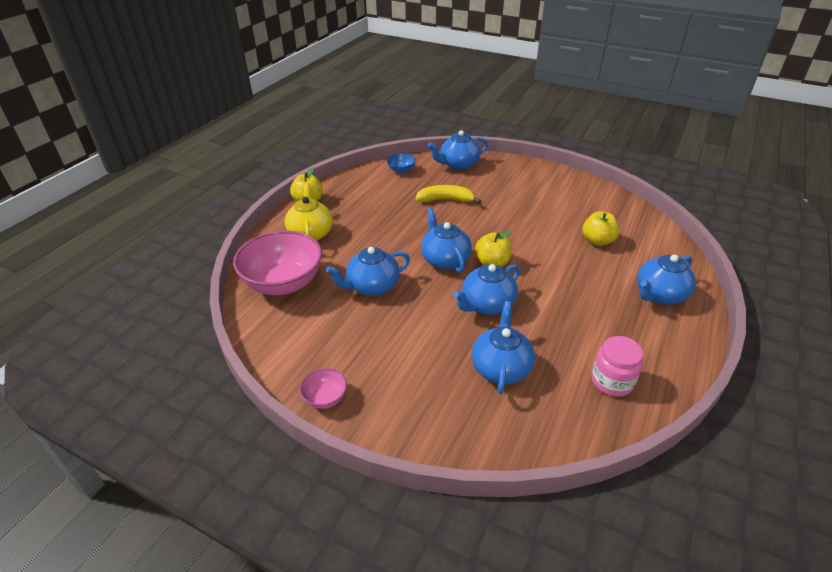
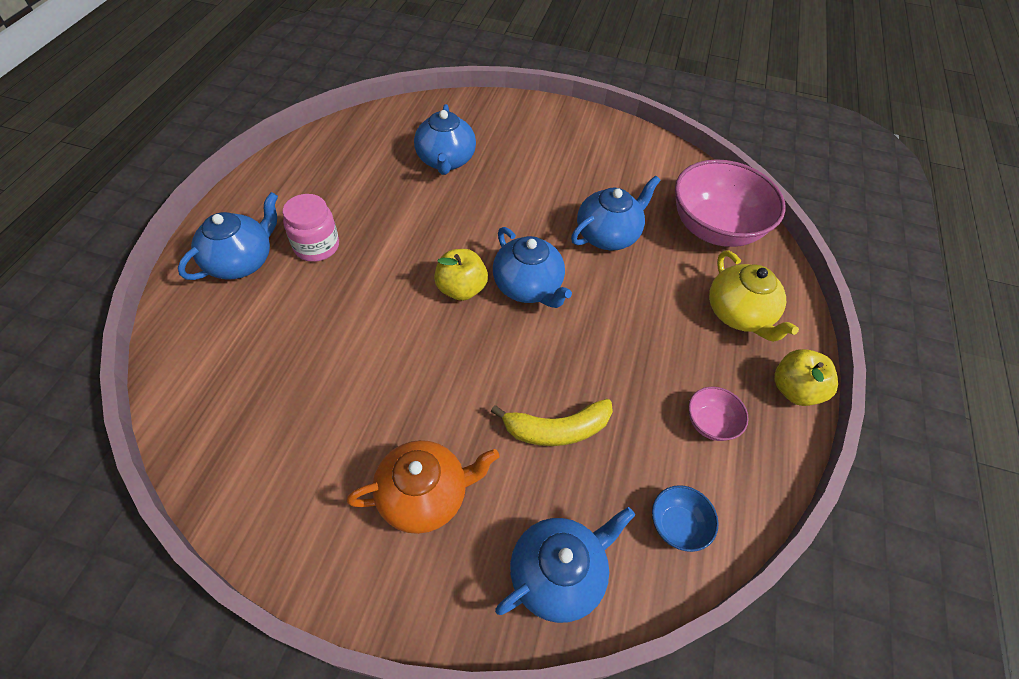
camera: 165 degrees right, 15 degrees up
pink bowl [300,368,347,409] -> pink bowl moved to [689,387,749,441]
blue teapot [454,264,520,315] -> none
yellow apple [583,211,620,246] -> none
pink jar [591,336,643,397] -> pink jar moved to [283,194,339,262]
none -> orange teapot [347,440,499,534]

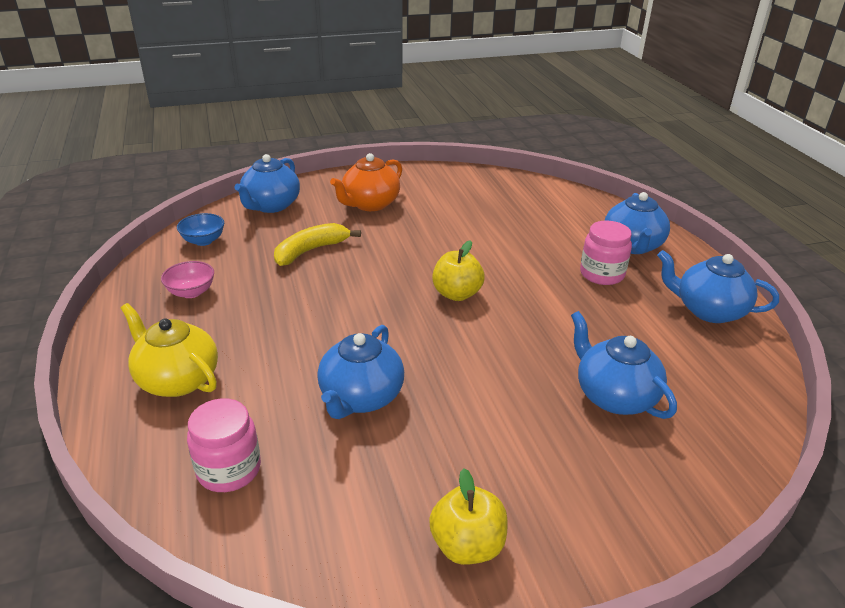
camera: 150 degrees right, 20 degrees down
blue teapot [493,227,572,308] -> blue teapot moved to [657,250,779,323]
pink bowl [675,159,786,247] -> pink jar [187,398,261,492]
yellow apple [774,349,838,406] -> yellow apple moved to [429,468,508,565]

